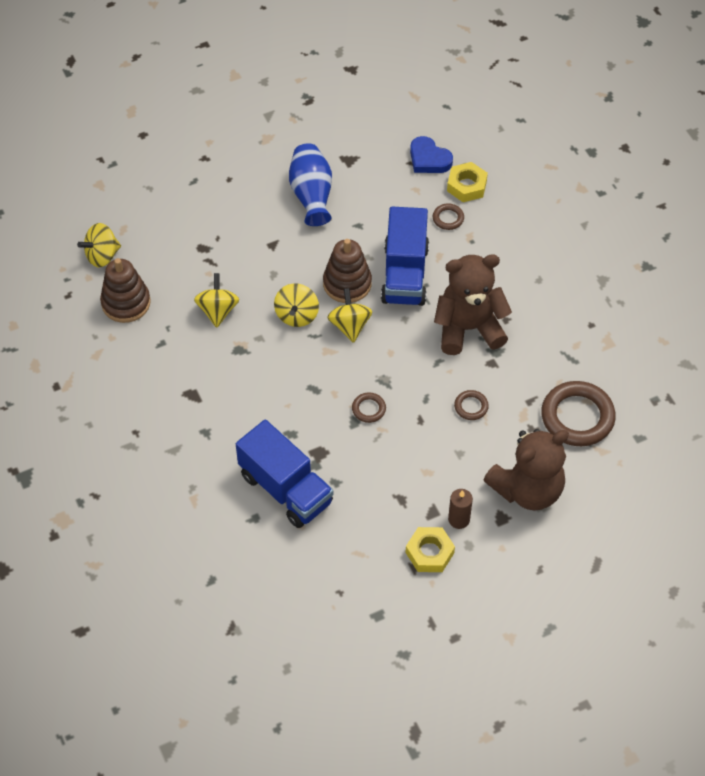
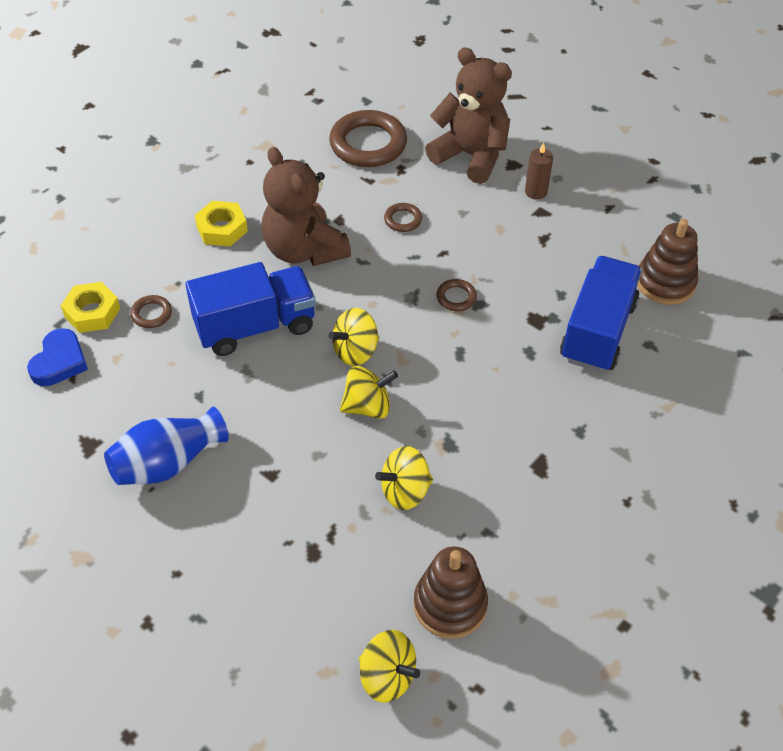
camera: 115 degrees left, 5 degrees down
brown stacking toy [323,239,372,303] -> brown stacking toy moved to [637,219,698,305]
yellow nut [406,527,455,572] -> yellow nut moved to [195,201,248,246]

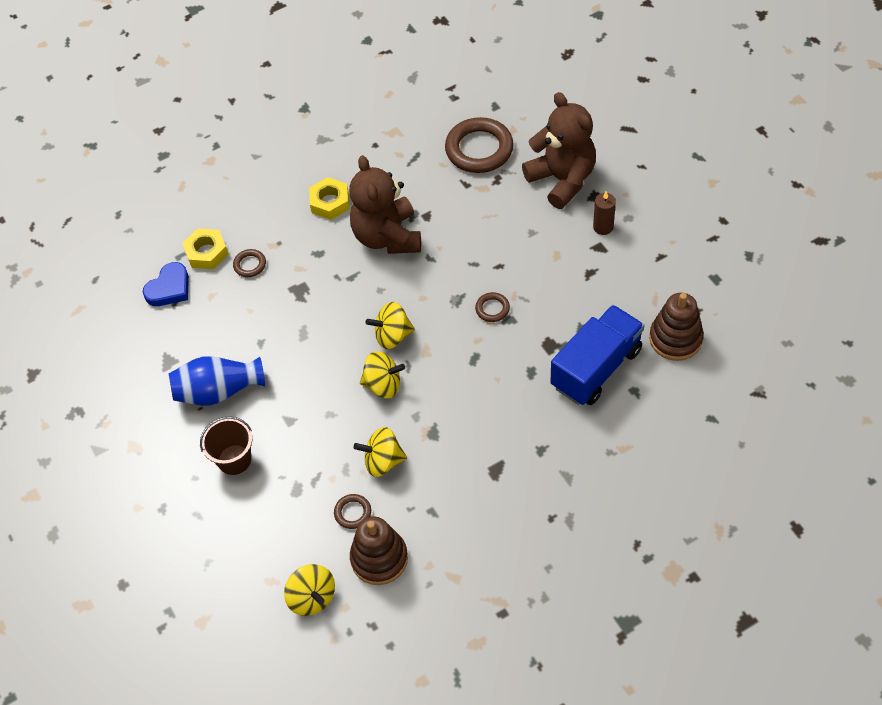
camera: 25 degrees right, 5 degrees up
blue truck [185,262,316,356] -> none
brown ring [384,203,422,232] -> brown ring moved to [334,494,371,529]
none -> brown bucket [200,417,253,475]

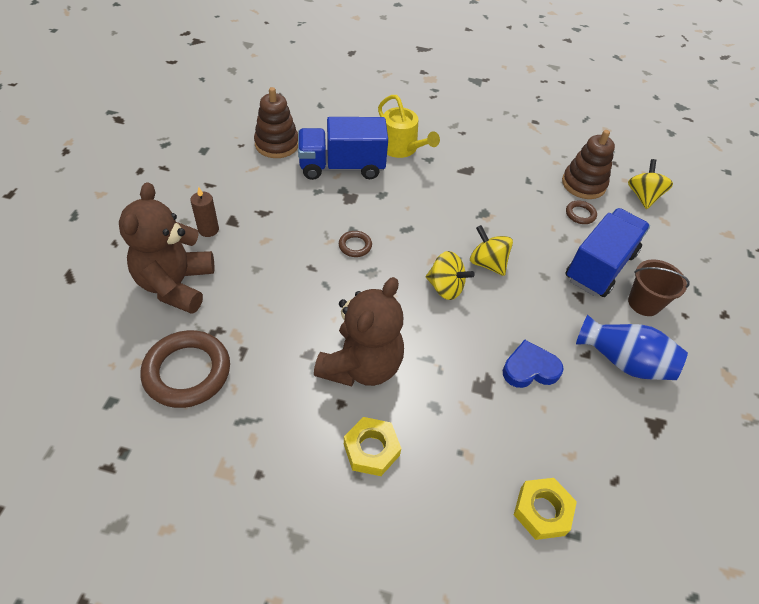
camera: 145 degrees left, 5 degrees down
blue heart [143,262,189,306] -> blue heart moved to [503,340,564,388]
brown ring [233,249,266,277] -> none
yellow spinning top [354,427,407,477] -> none
none -> yellow watering can [378,95,440,158]
none -> blue truck [565,208,650,297]

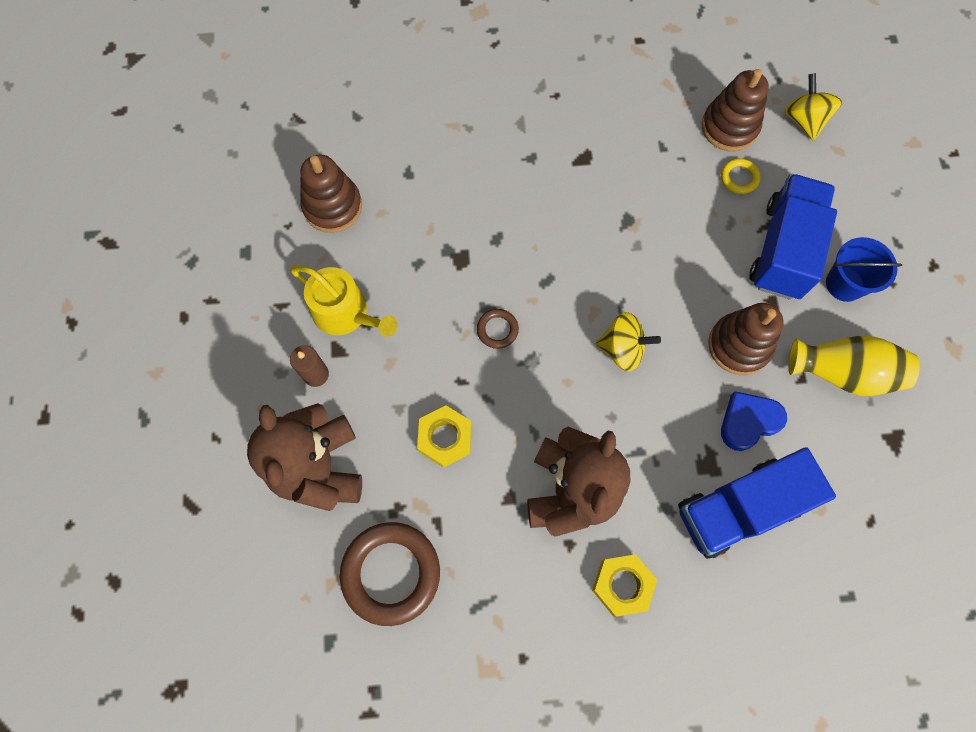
camera: 15 degrees left, 20 degrees up
blue truck [298,117,388,180] -> blue truck moved to [678,447,836,559]
yellow watering can [378,95,440,158] -> yellow watering can moved to [290,265,398,337]
yellow spinning top [470,225,513,276] -> none
yellow nut [514,478,577,540] -> yellow nut moved to [417,405,471,468]
brown ring [566,200,597,224] -> yellow ring [721,158,761,194]
blue vase [576,315,688,380] -> yellow vase [789,336,920,396]
brown bucket [628,259,690,316] -> blue bucket [826,237,902,302]
none -> brown stacking toy [708,303,784,375]

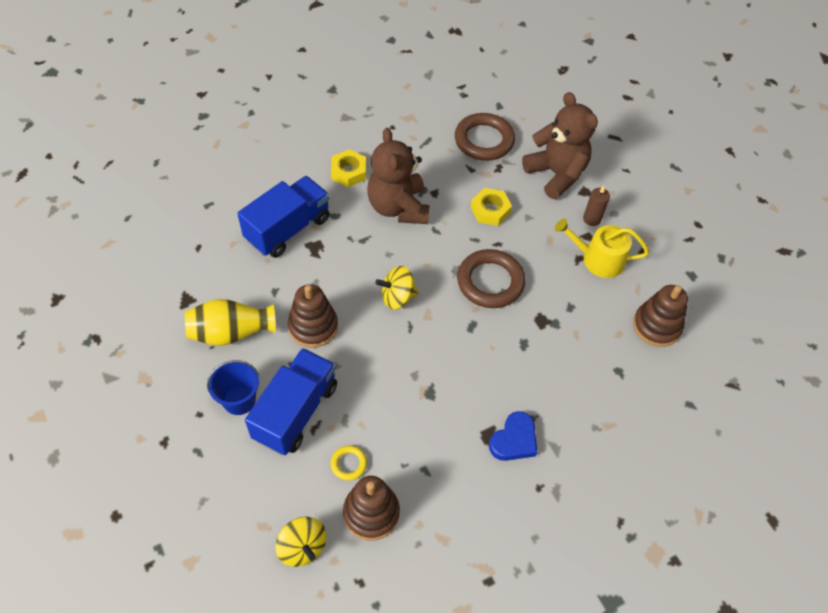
camera: 155 degrees right, 15 degrees down
brown ring [477,309,519,349] -> brown ring [457,249,525,308], size x2.15
blue heart [721,391,787,451] -> blue heart moved to [489,411,537,461]
blue truck [749,174,837,300] -> blue truck turned 150 degrees counterclockwise [245,348,337,455]

